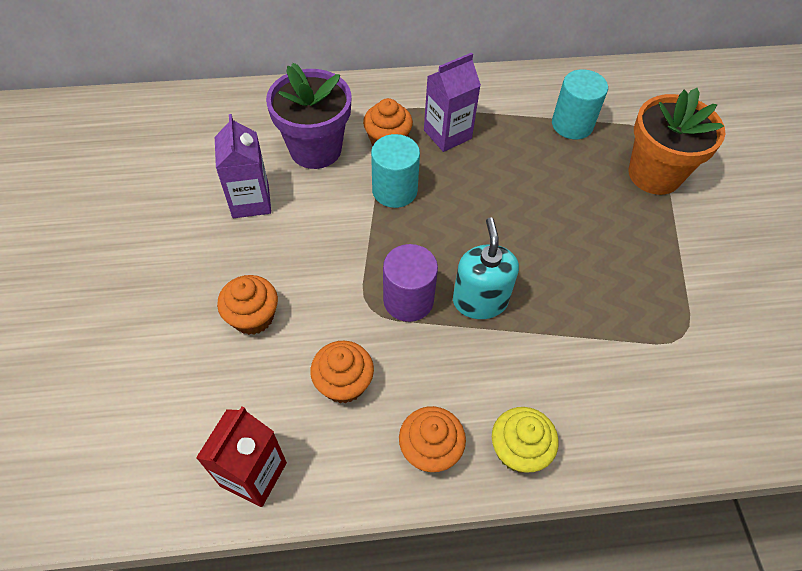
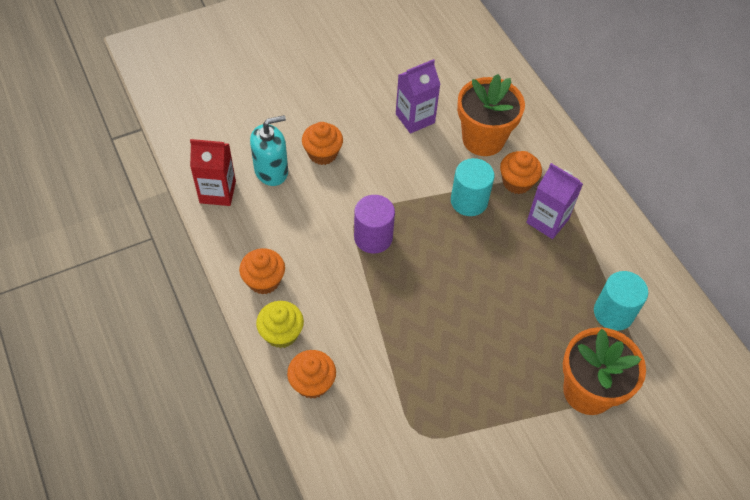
camera: 70 degrees right, 0 degrees up
purple flower pot [266,63,352,169] -> orange flower pot [457,74,525,156]
orange cupcake [310,341,374,403] -> orange cupcake moved to [287,350,336,399]
turquoise soap dispenser [453,217,519,319] -> turquoise soap dispenser moved to [250,115,288,186]

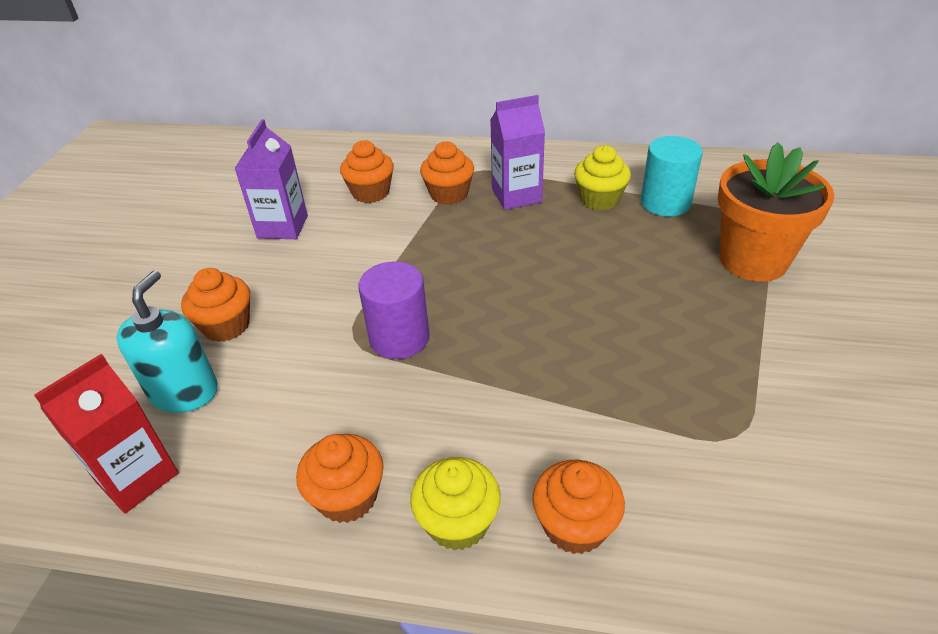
camera: 50 degrees left, 15 degrees down
turquoise cylinder [451,158,494,216] -> none
orange flower pot [457,74,525,156] -> orange cupcake [340,140,394,203]
none -> yellow cupcake [574,145,631,211]

